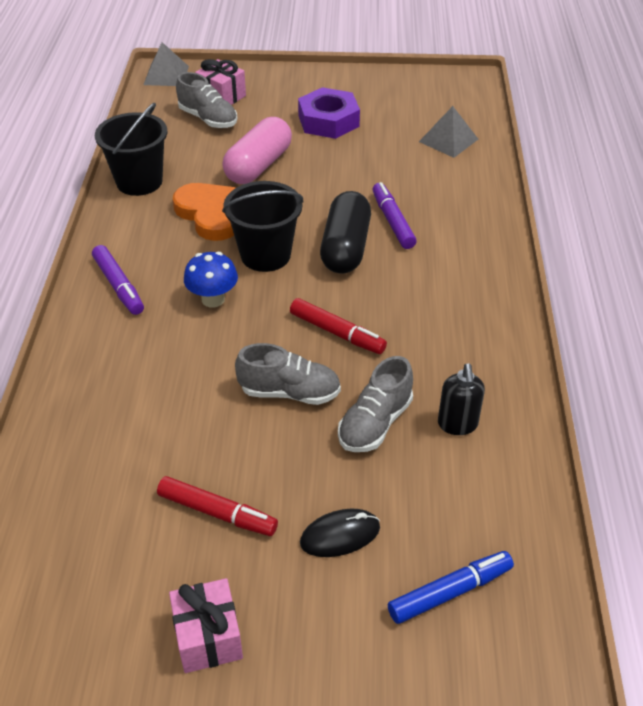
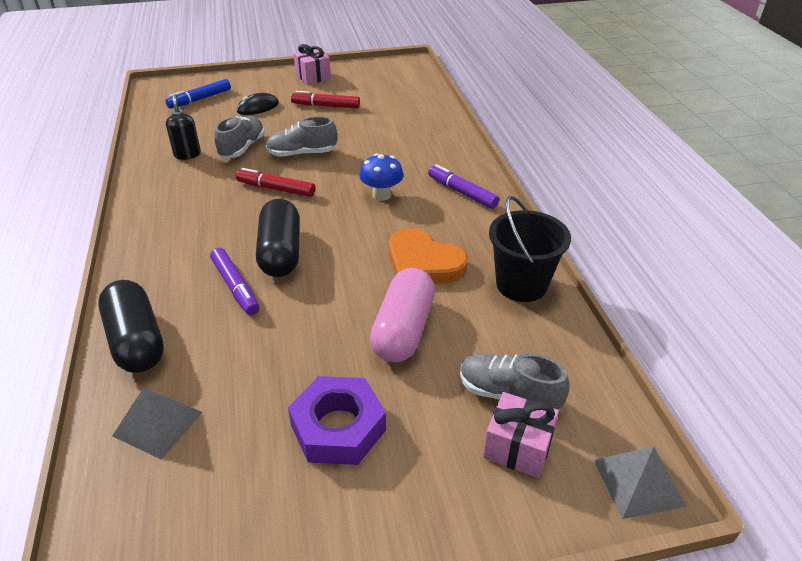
camera: 165 degrees right, 5 degrees down
black bucket [222,181,303,272] -> none
none -> black capsule [98,280,164,373]

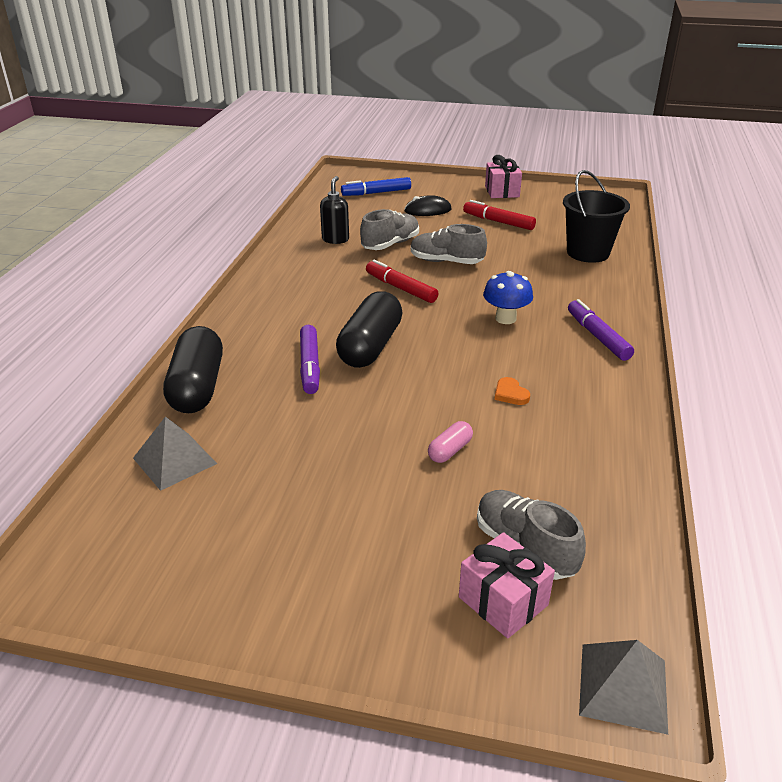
camera: 25 degrees right, 5 degrees down
purple nut [288,376,386,465] -> none
pink capsule [370,268,435,362] -> pink capsule [428,421,473,463], size x0.46
orange heart [389,228,468,284] -> orange heart [495,377,530,405], size x0.41
black bucket [489,196,571,302] -> black bucket moved to [563,170,630,263]

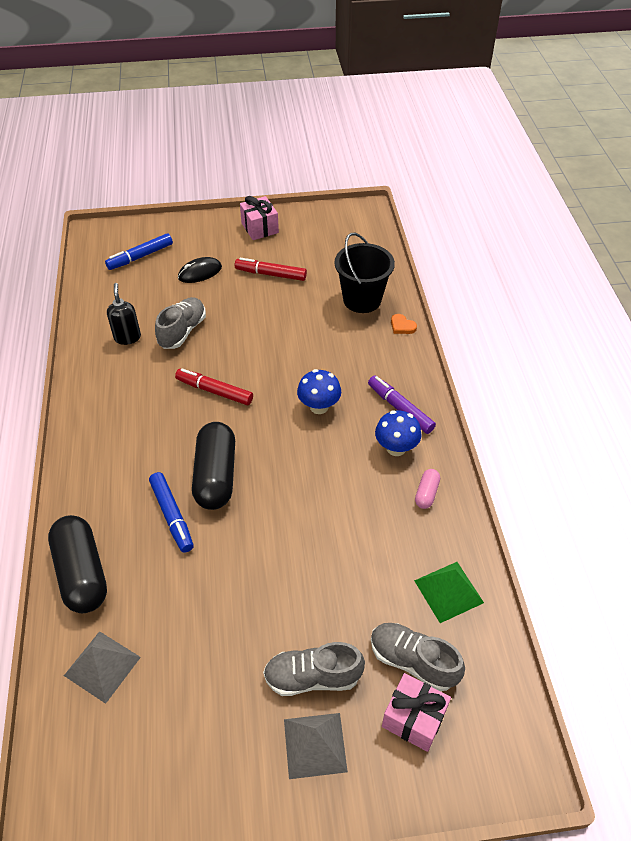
camera: 20 degrees left, 15 degrees up
purple marker [300,325,320,394] -> blue marker [149,472,194,553]
grey shoe [411,224,487,264] -> grey shoe moved to [263,642,365,696]
pink capsule [428,421,473,463] -> pink capsule moved to [415,469,440,509]
orange heart [495,377,530,405] -> orange heart moved to [391,314,417,334]
grey pyramid [579,640,668,735] -> grey pyramid moved to [284,713,348,779]
none -> blue mushroom [375,410,422,456]
none -> green pyramid [414,562,484,623]

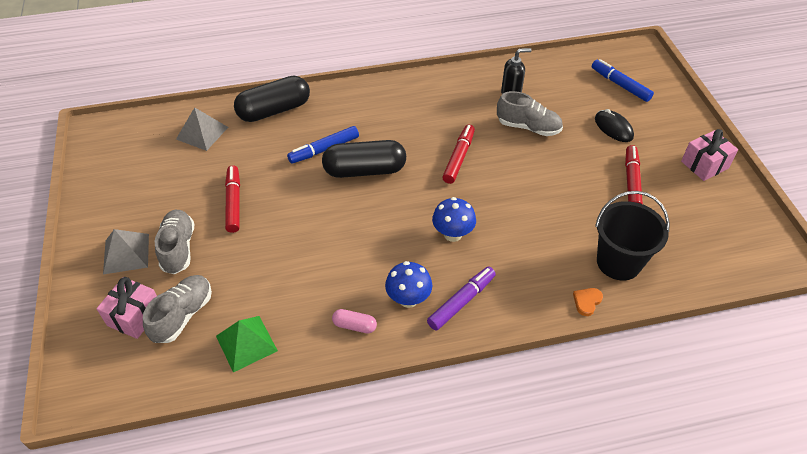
camera: 85 degrees right, 0 degrees up
none -> red marker [225,165,240,233]

